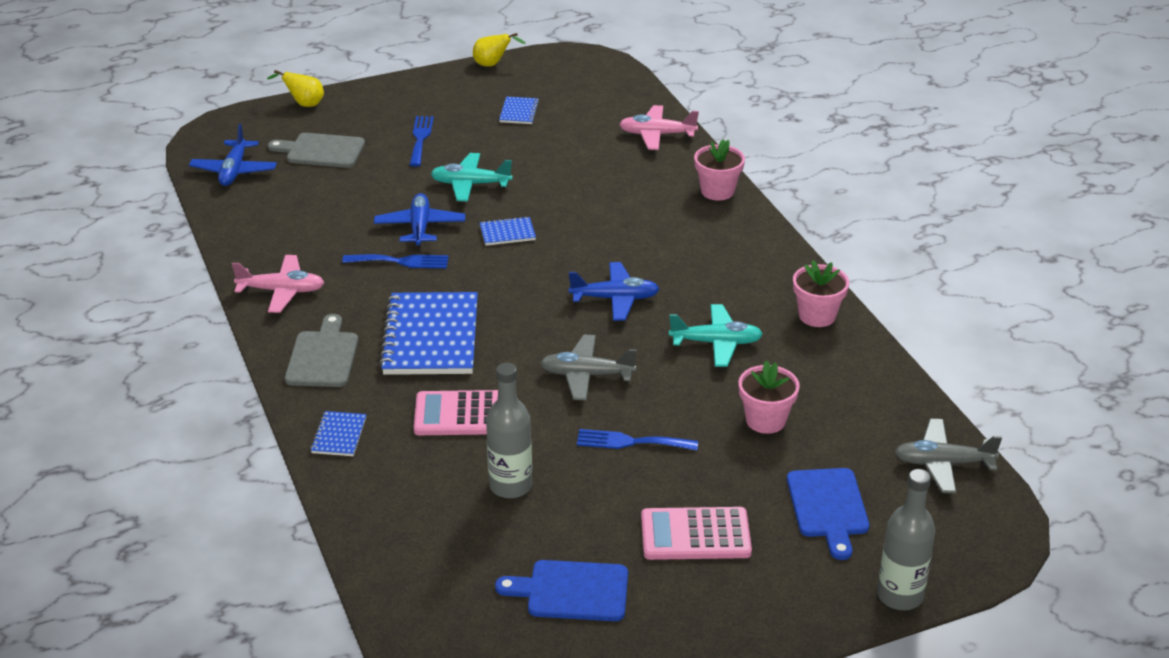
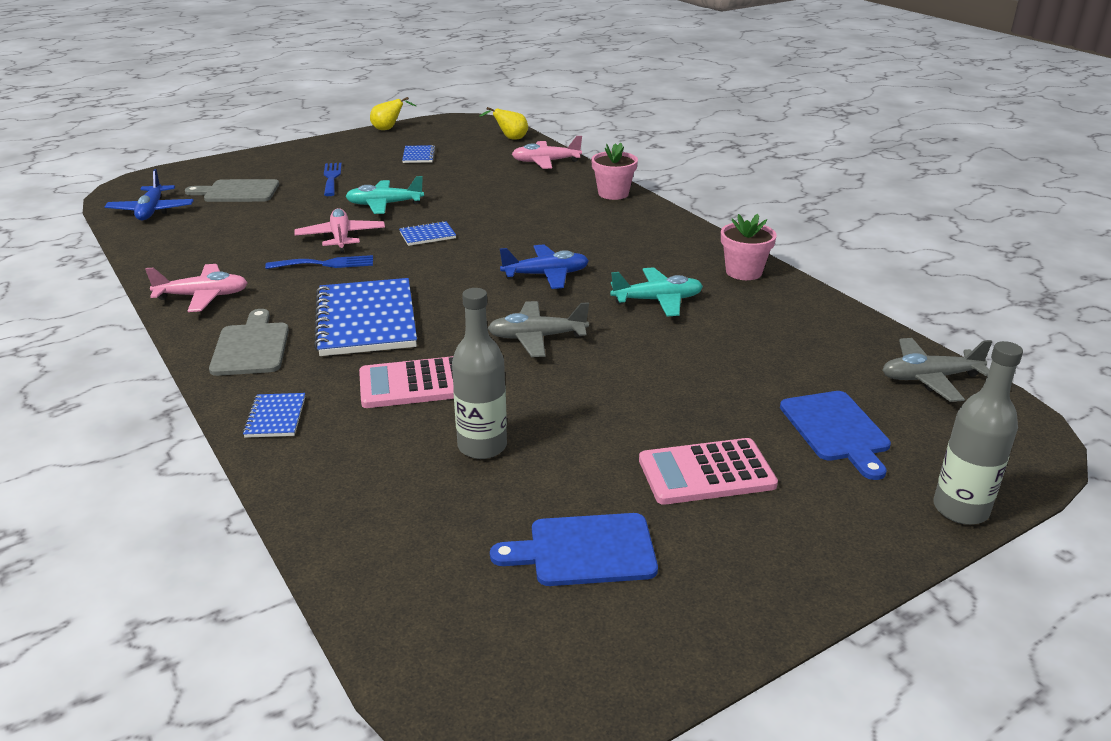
camera: 10 degrees left, 5 degrees down
yellow pear [267,70,324,107] -> yellow pear moved to [480,107,528,140]
blue plane [374,193,465,249] -> pink plane [294,208,385,253]
blue fork [577,429,698,450] -> none
pink flower pot [738,360,800,434] -> none

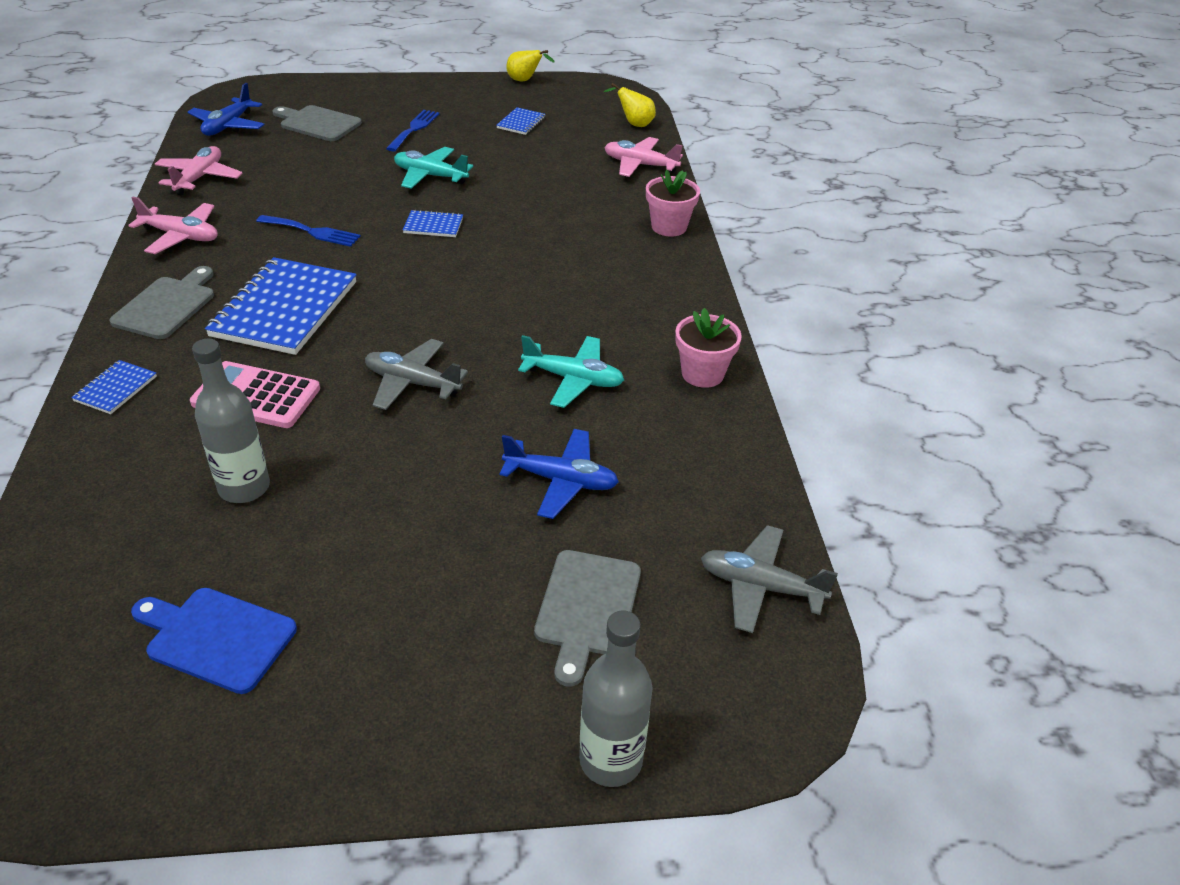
camera: 25 degrees right, 10 degrees up
pink plane [294,208,385,253] -> pink plane moved to [155,146,243,196]
blue plane [500,244,589,289] -> blue plane moved to [499,429,619,519]
pink calculator [639,438,778,505] -> none
blue cutting board [780,391,891,480] -> grey cutting board [534,550,641,687]

